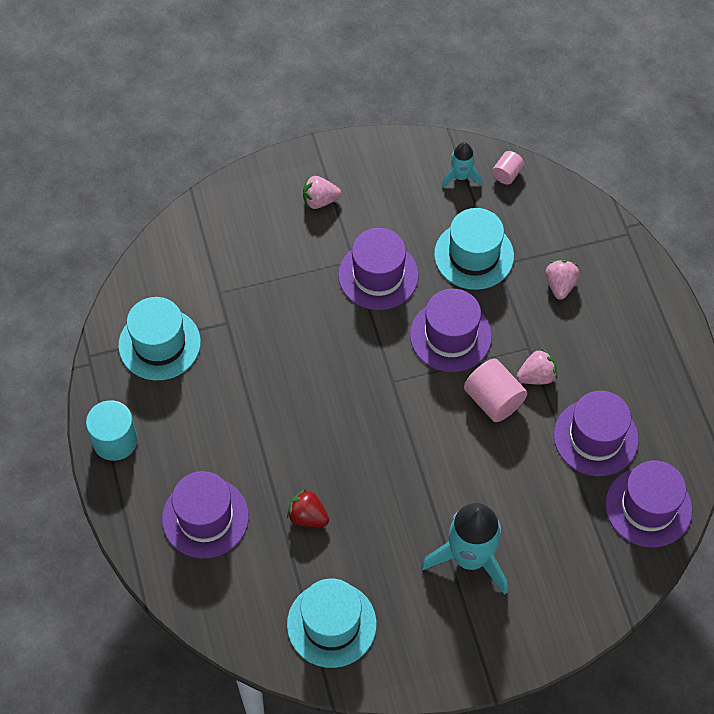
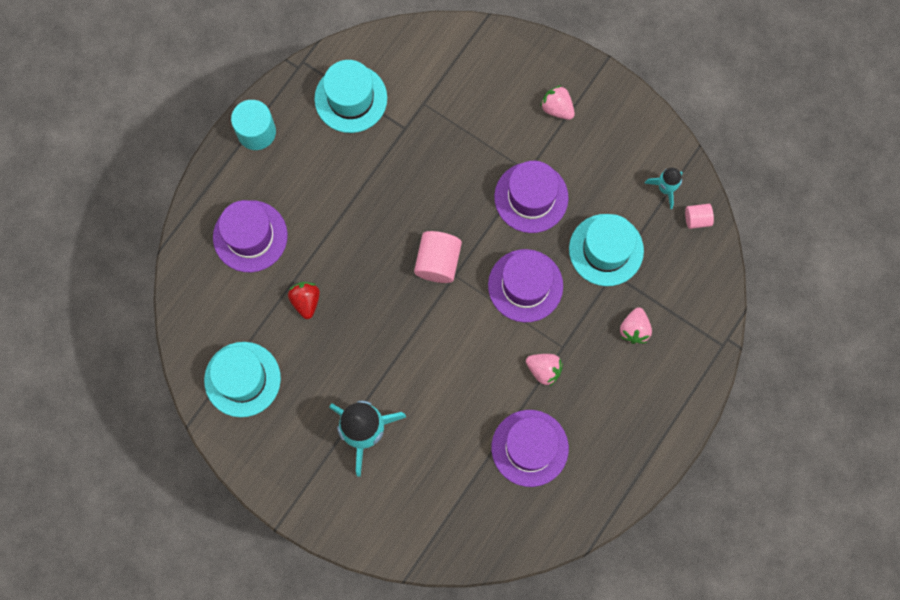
camera: 50 degrees right, 15 degrees up
pink cylinder [464,359,527,422] -> pink cylinder moved to [414,231,462,283]
pink strawberry [545,260,580,300] -> pink strawberry turned 135 degrees clockwise [620,307,652,344]
purple hat [605,461,692,547] -> none

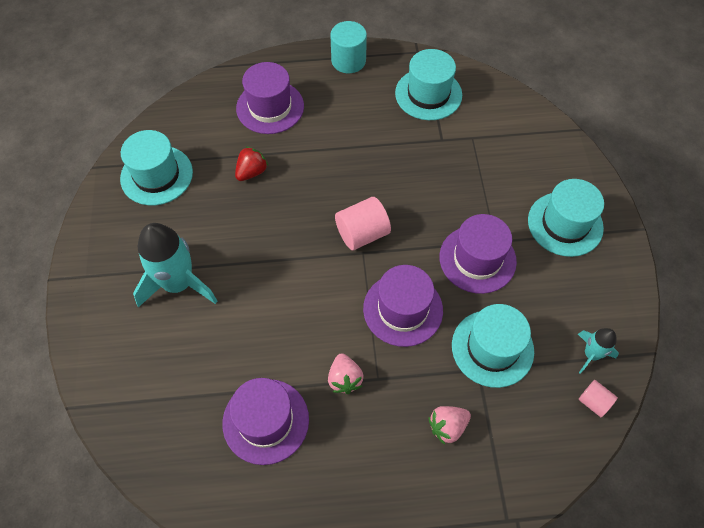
camera: 50 degrees right, 15 degrees down
pink strawberry [540,85,575,120] -> turquoise hat [528,179,604,257]

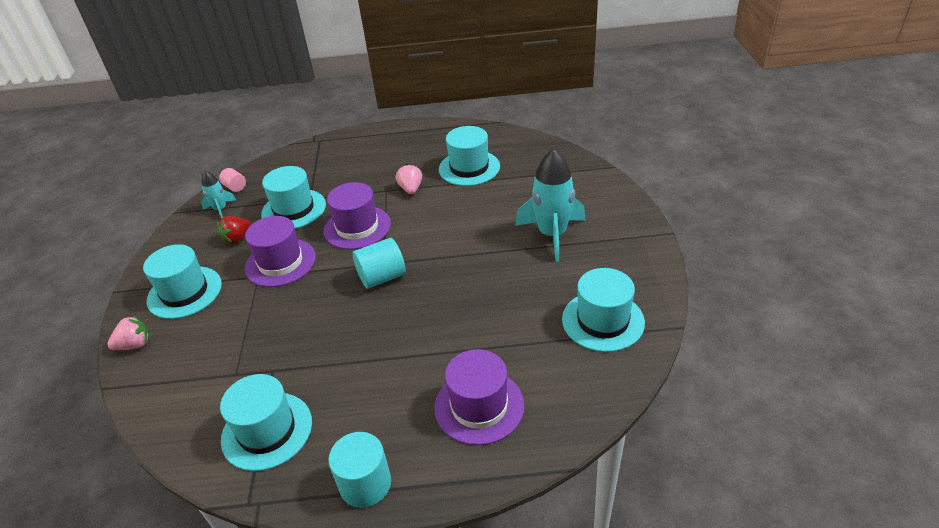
camera: 175 degrees left, 20 degrees down
purple hat [223,378,309,465] -> turquoise hat [439,126,500,186]
red strawberry [235,146,268,181] -> red strawberry moved to [217,216,251,244]
pink cylinder [335,197,391,250] -> turquoise cylinder [352,238,406,289]
pink strawberry [429,406,471,445] -> pink strawberry moved to [107,315,150,350]

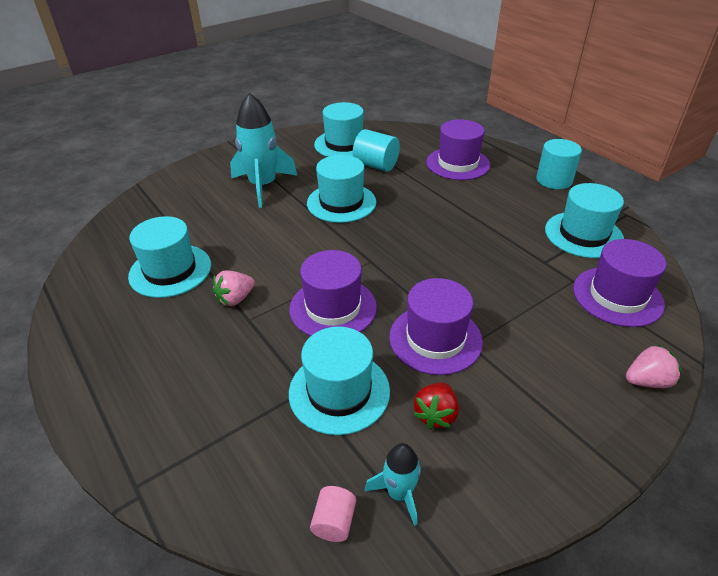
camera: 125 degrees left, 0 degrees up
pink strawberry [107,315,150,350] -> pink strawberry turned 135 degrees clockwise [626,345,682,388]
turquoise hat [143,244,222,319] -> turquoise hat moved to [307,155,376,223]
red strawberry [217,216,251,244] -> red strawberry turned 105 degrees clockwise [413,382,459,429]
turquoise cylinder [352,238,406,289] -> turquoise cylinder moved to [353,129,400,172]
none -> purple hat [573,239,667,327]

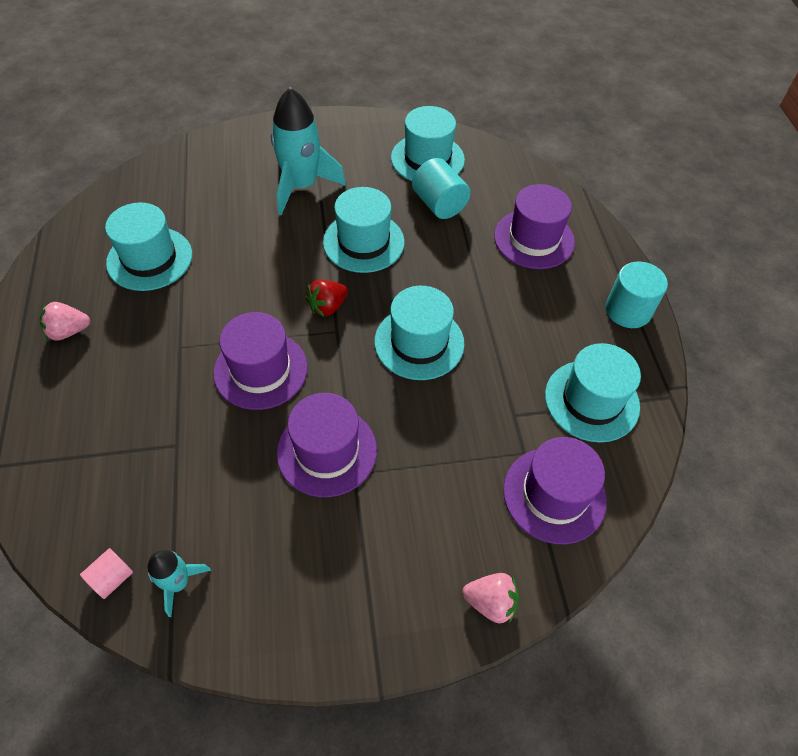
camera: 25 degrees right, 15 degrees up
pink strawberry [213,270,255,306] -> pink strawberry moved to [40,302,90,341]
turquoise hat [289,327,390,435] -> turquoise hat moved to [374,286,464,380]
red strawberry [413,382,459,429] -> red strawberry moved to [306,279,348,317]

